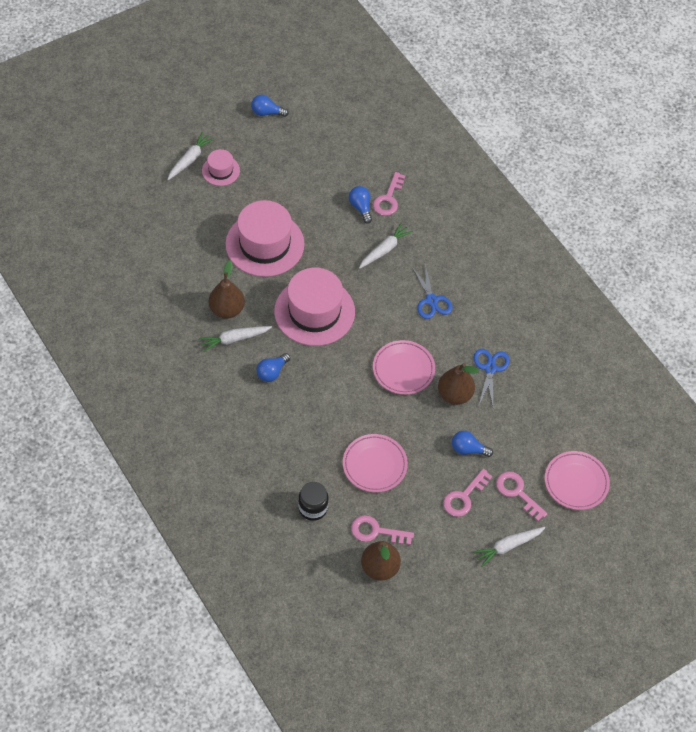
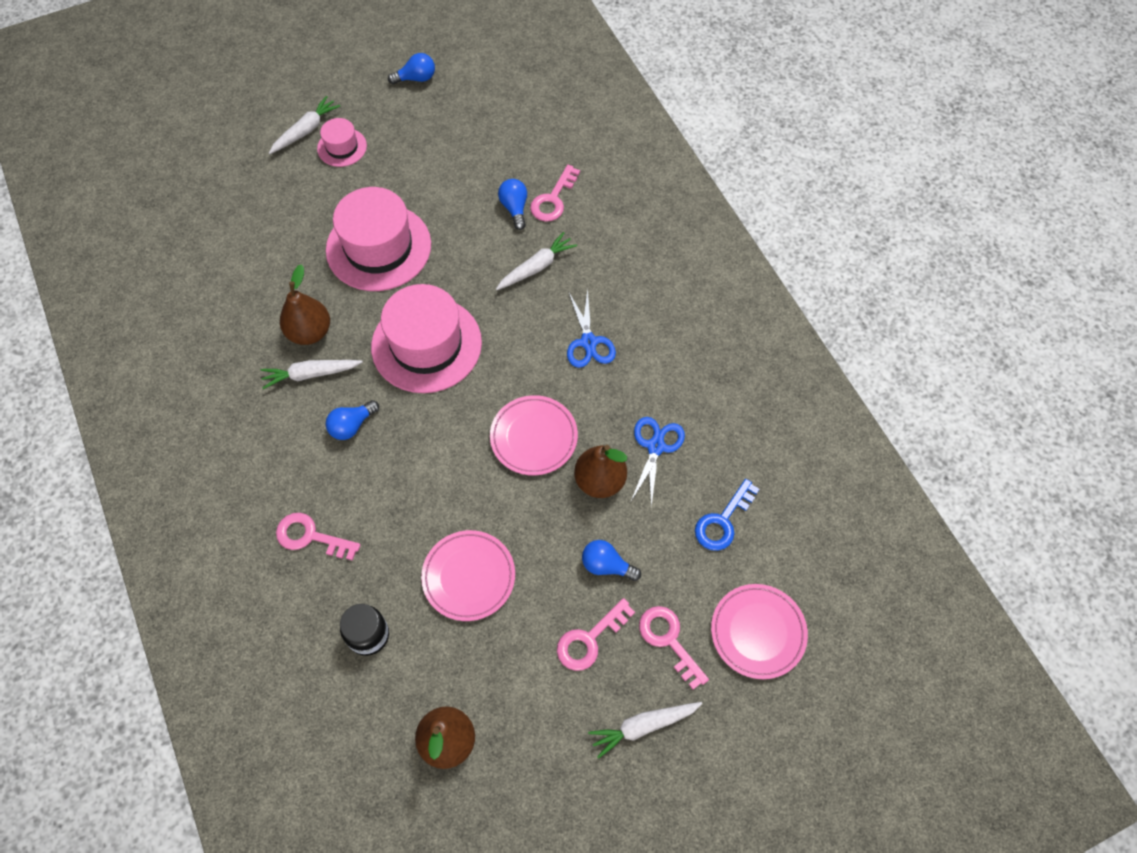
camera: 10 degrees right, 5 degrees up
blue light bulb [251,95,289,117] -> blue light bulb turned 150 degrees clockwise [388,53,435,84]
pink key [351,515,414,545] -> pink key moved to [276,513,361,561]
none -> blue key [695,479,759,551]

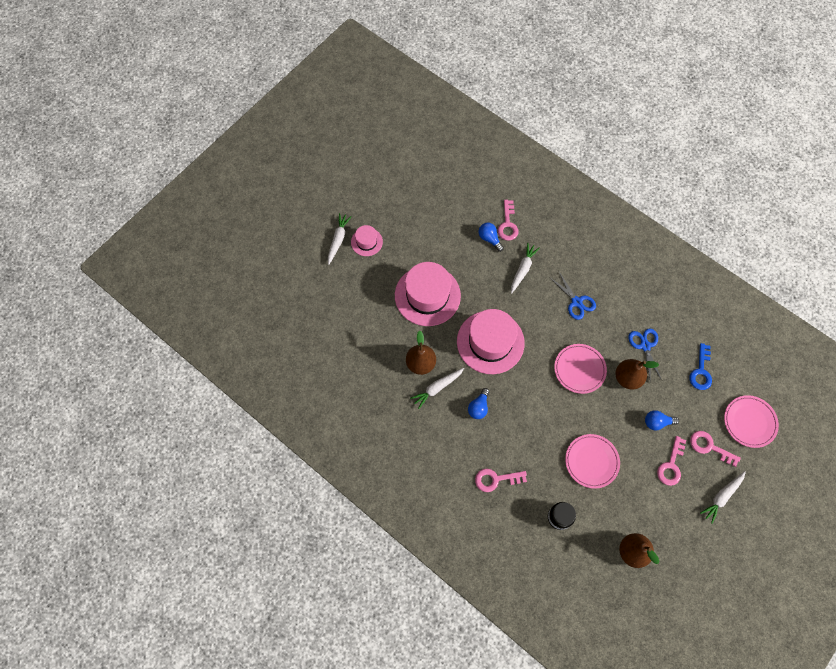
camera: 25 degrees left, 5 degrees up
blue light bulb [388,53,435,84] -> none

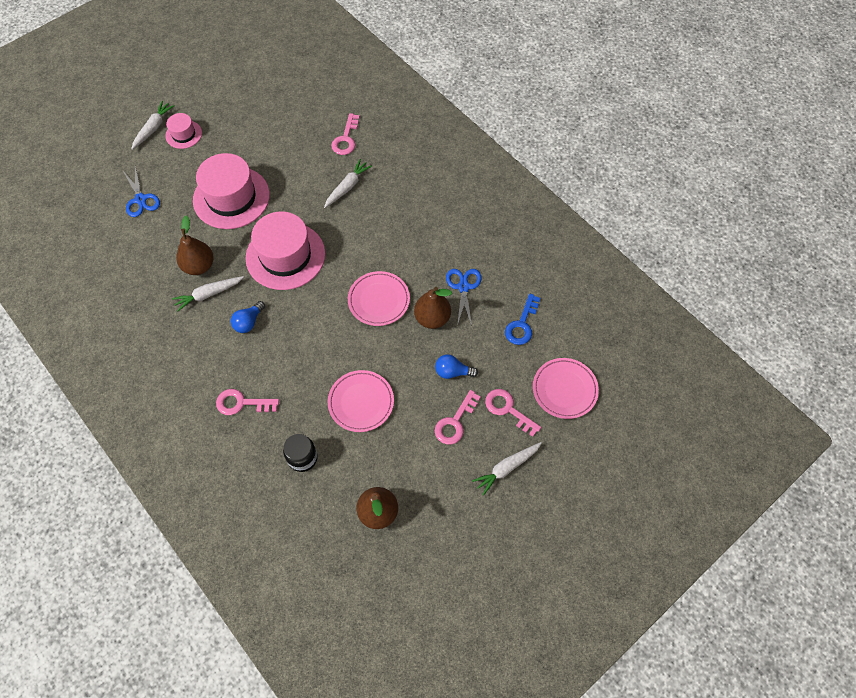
camera: 10 degrees right, 5 degrees down
blue light bulb [479,223,504,252] -> none
blue scissors [549,272,596,320] -> blue scissors moved to [123,165,160,217]

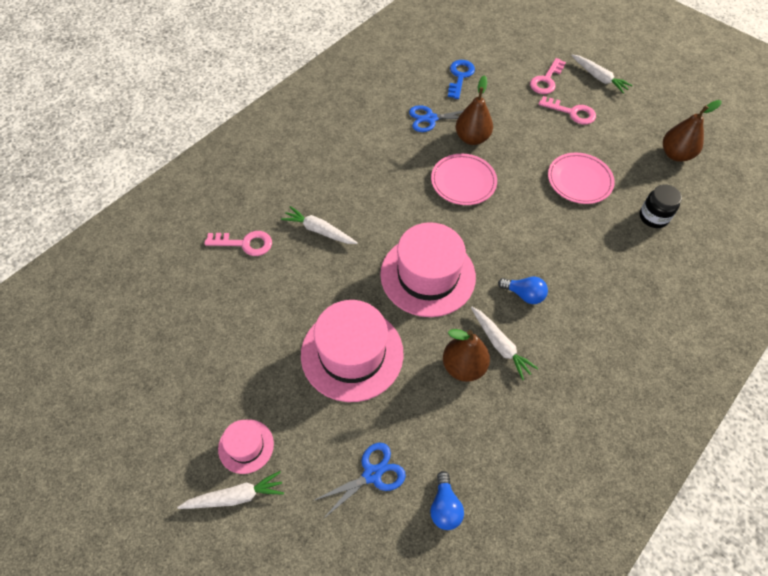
camera: 100 degrees left, 5 degrees down
white carrot [131,101,175,150] -> white carrot turned 150 degrees clockwise [177,471,284,509]
pink key [216,389,279,415] -> none
blue light bulb [435,354,478,379] -> blue light bulb moved to [430,471,464,530]
blue key [505,294,540,345] -> blue key turned 90 degrees counterclockwise [448,60,475,99]
pink plate [533,358,599,419] -> none

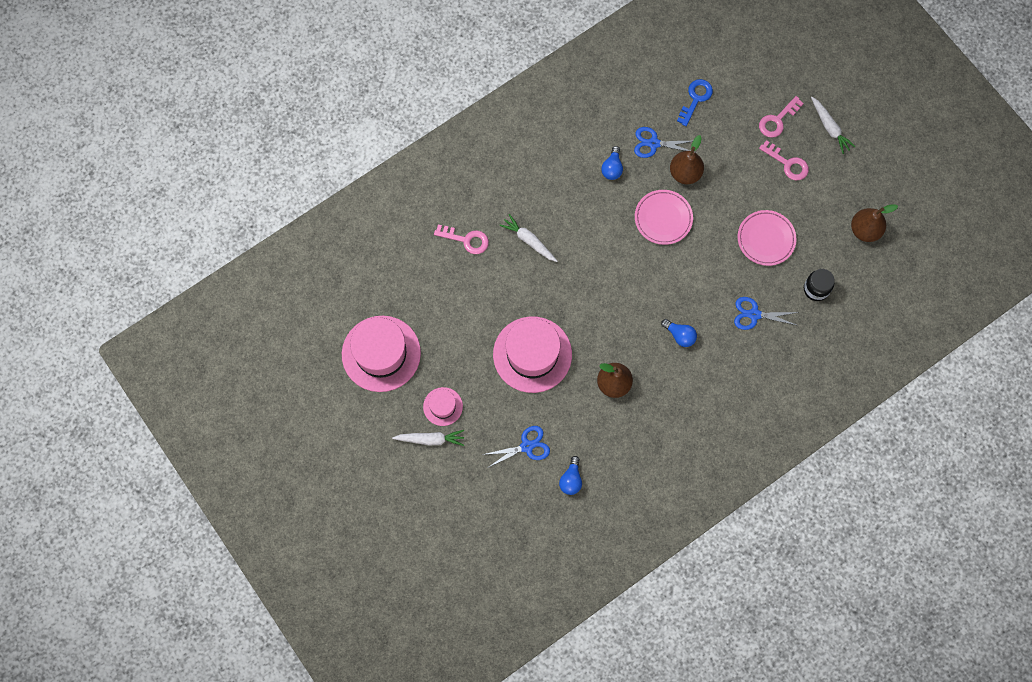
camera: 15 degrees right, 15 degrees up
pink hat [380,222,476,317] -> pink hat moved to [342,316,421,392]
white carrot [471,307,539,380] -> none
none -> blue light bulb [601,146,623,180]
none -> blue scissors [734,297,799,330]

